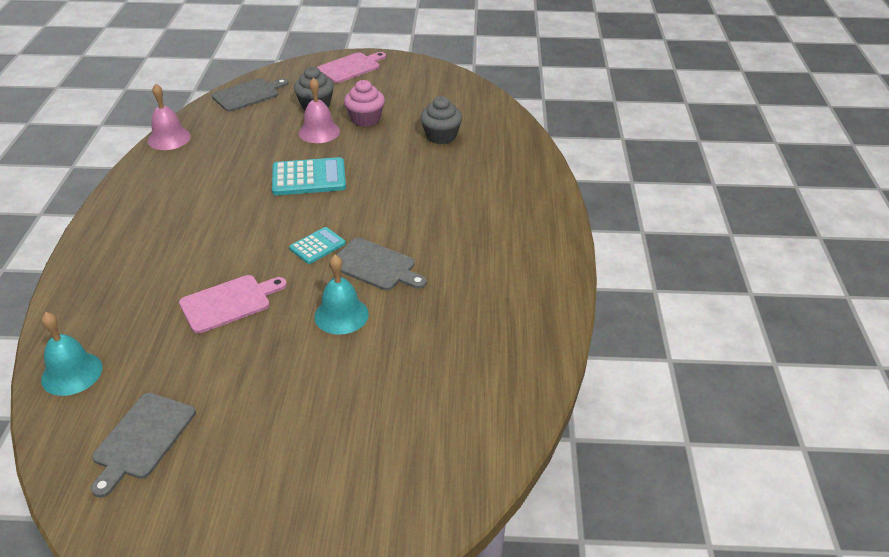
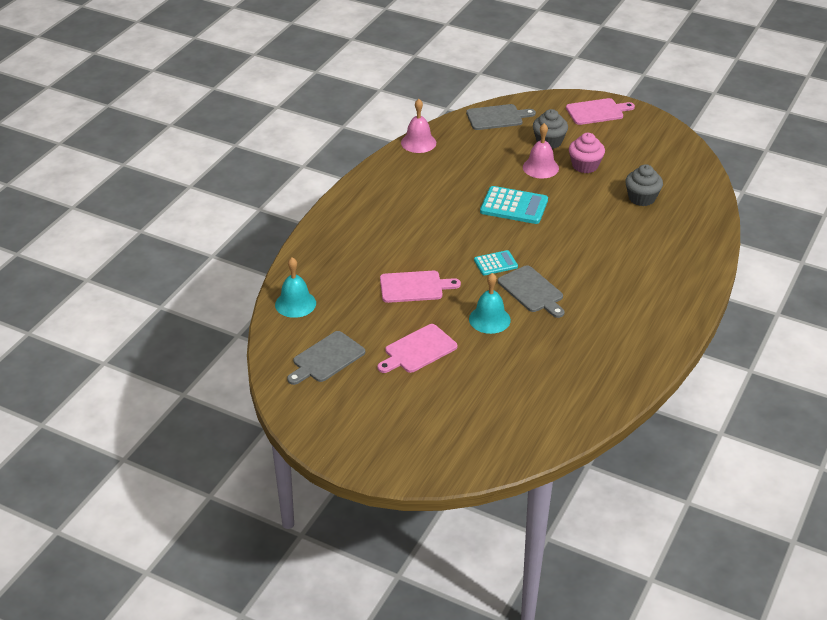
camera: 25 degrees right, 0 degrees up
none -> pink cutting board [377,324,457,373]

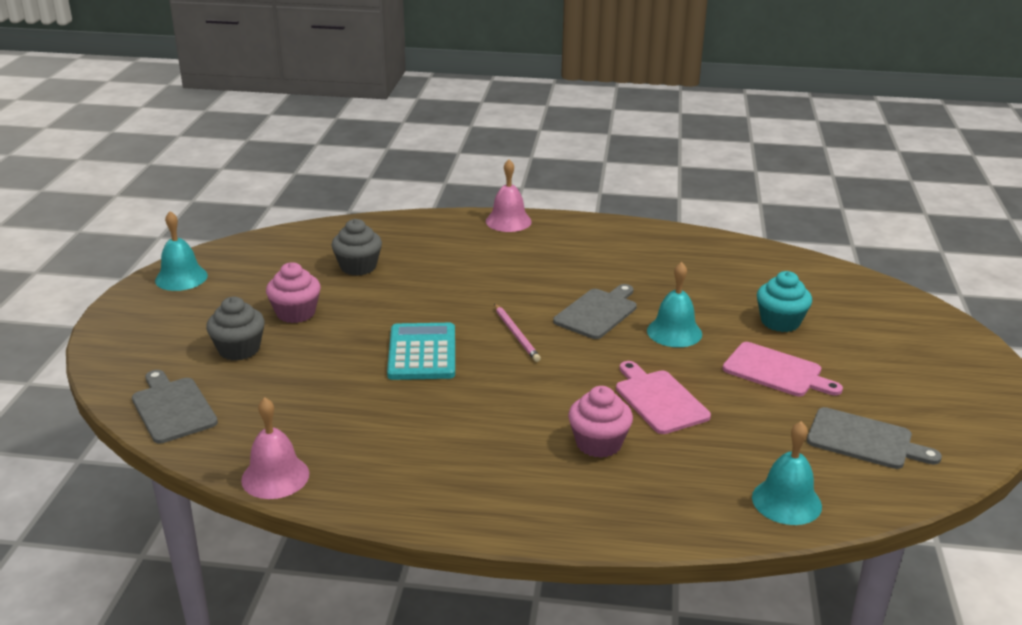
camera: 110 degrees left, 10 degrees down
turquoise calculator [474,250,518,275] -> none
pink bell [523,123,559,179] -> pink bell moved to [486,159,532,232]
pink cutting board [566,98,635,125] -> none
none -> turquoise bell [155,211,208,291]
none -> pink pencil [494,303,541,362]
none -> pink cupcake [568,386,633,458]
none -> turquoise cupcake [757,271,812,332]

